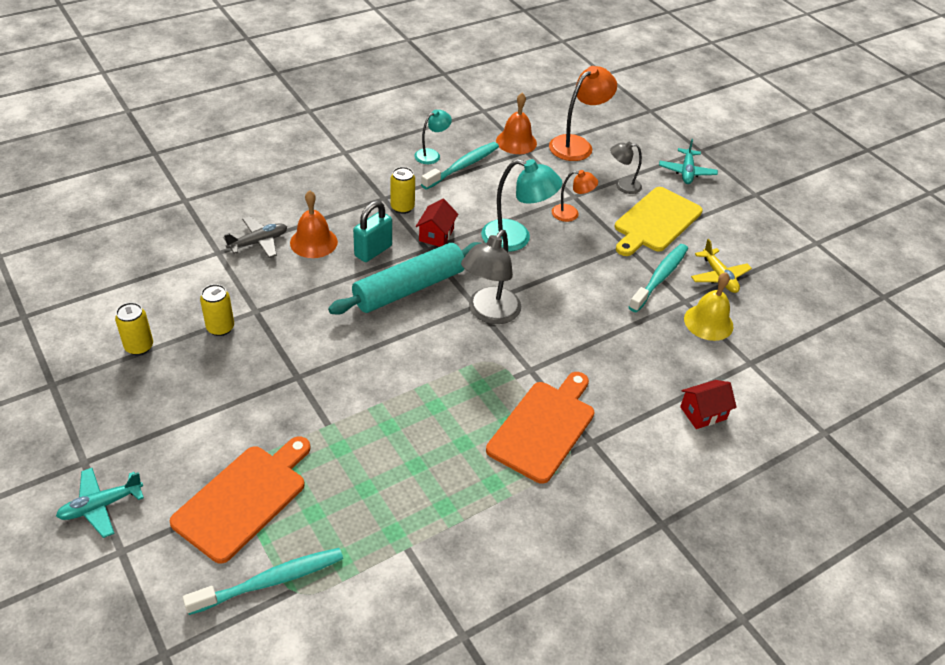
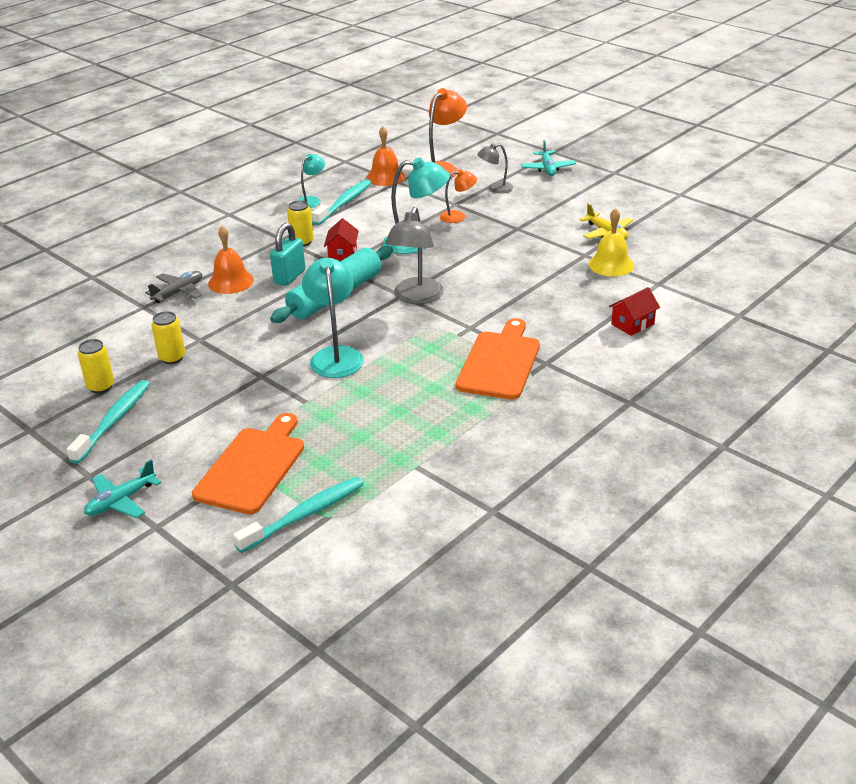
camera: 10 degrees left, 10 degrees down
yellow cutting board [615,187,703,256] -> none
turquoise toothbrush [629,244,688,313] -> turquoise toothbrush moved to [67,380,150,464]
none -> turquoise lamp [302,258,364,378]

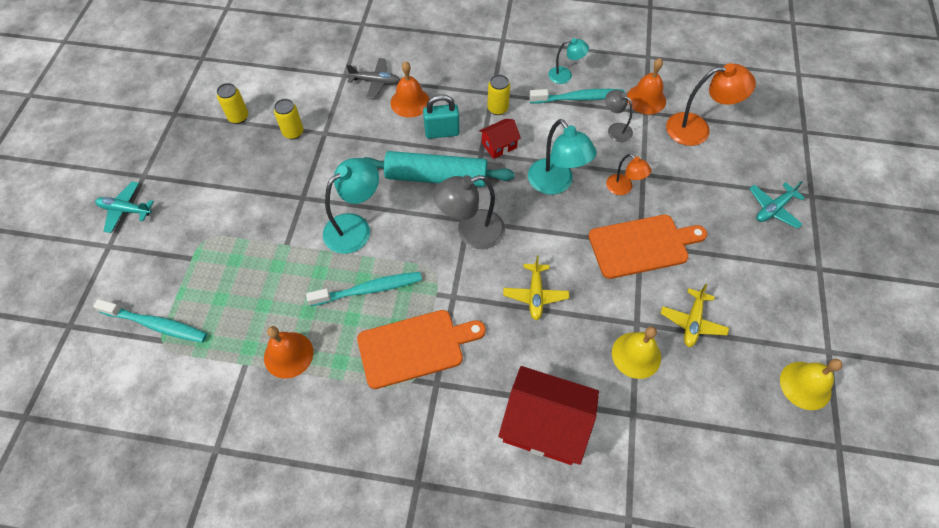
camera: 55 degrees right, 25 degrees up
turquoise toothbrush [67,380,150,464] -> turquoise toothbrush moved to [306,272,422,306]
orange cutting board [192,413,304,514] -> orange cutting board moved to [588,215,707,279]
grey lamp [477,143,513,193] -> grey lamp moved to [605,90,633,142]
red house [609,287,660,336] -> red house [498,366,599,465], size x2.02
none -> orange bell [264,326,313,379]
none -> yellow plane [503,255,569,320]
none -> yellow bell [780,359,843,410]

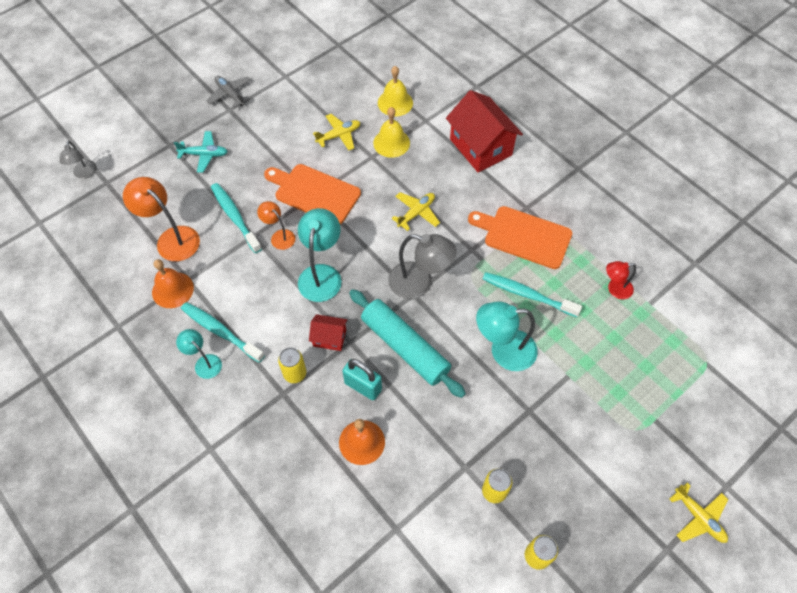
camera: 140 degrees left, 0 degrees up
turquoise toothbrush [93,299,207,343] -> turquoise toothbrush moved to [211,183,262,253]
turquoise plane [95,182,154,233] -> yellow plane [669,482,728,543]
orange bell [264,326,313,379] -> red lamp [606,261,636,299]
grey plane [346,58,400,99] -> grey plane moved to [206,76,251,108]
grey lamp [605,90,633,142] -> grey lamp moved to [60,141,97,179]
orange lamp [606,154,651,195] -> orange lamp turned 45 degrees counterclockwise [257,201,295,250]
yellow bell [780,359,843,410] -> yellow bell moved to [378,66,413,117]

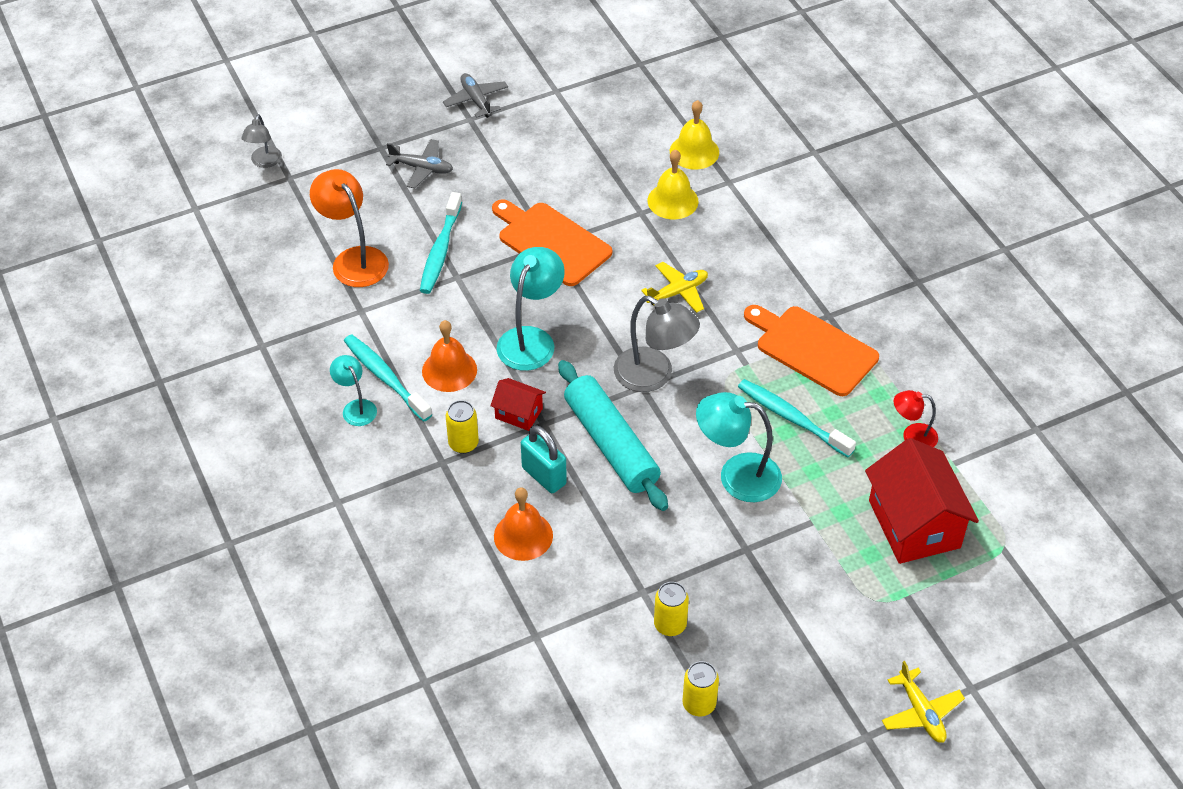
camera: 15 degrees right, 10 degrees down
orange bell [152,259,194,308] -> orange bell moved to [422,320,477,392]
turquoise plane [174,131,228,172] -> grey plane [386,139,453,189]
turquoise toothbrush [211,183,262,253] -> turquoise toothbrush turned 150 degrees counterclockwise [420,192,462,294]
orange lamp [257,201,295,250] -> none
yellow plane [313,114,360,151] -> none
red house [446,90,523,172] -> red house moved to [865,438,979,564]

